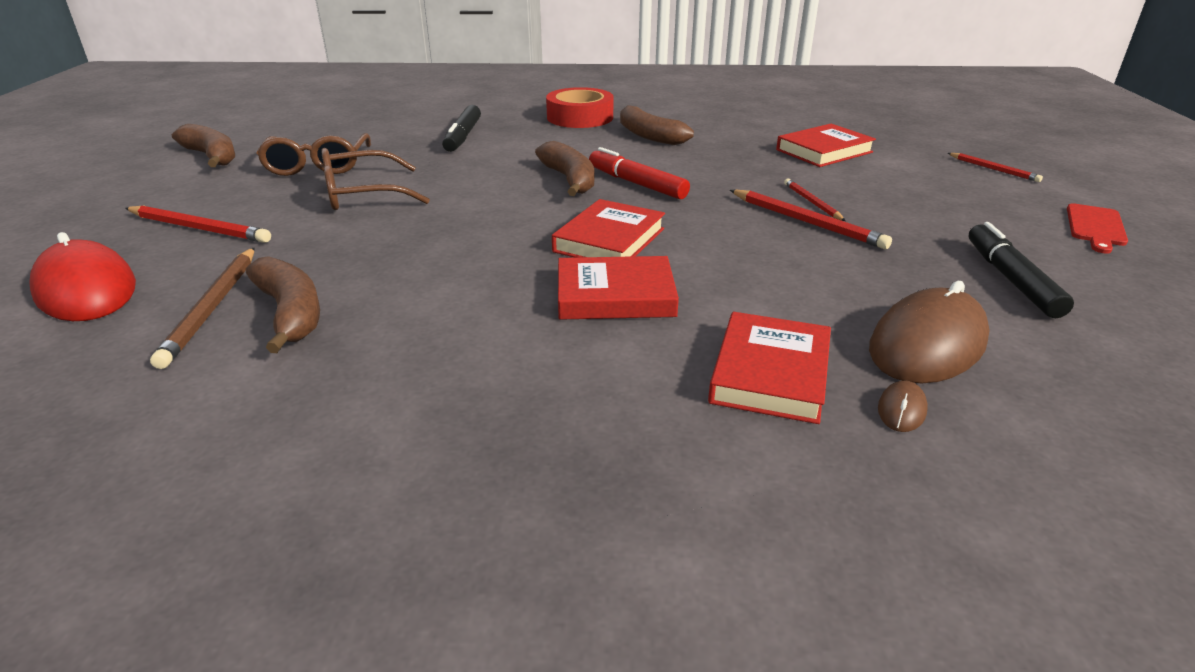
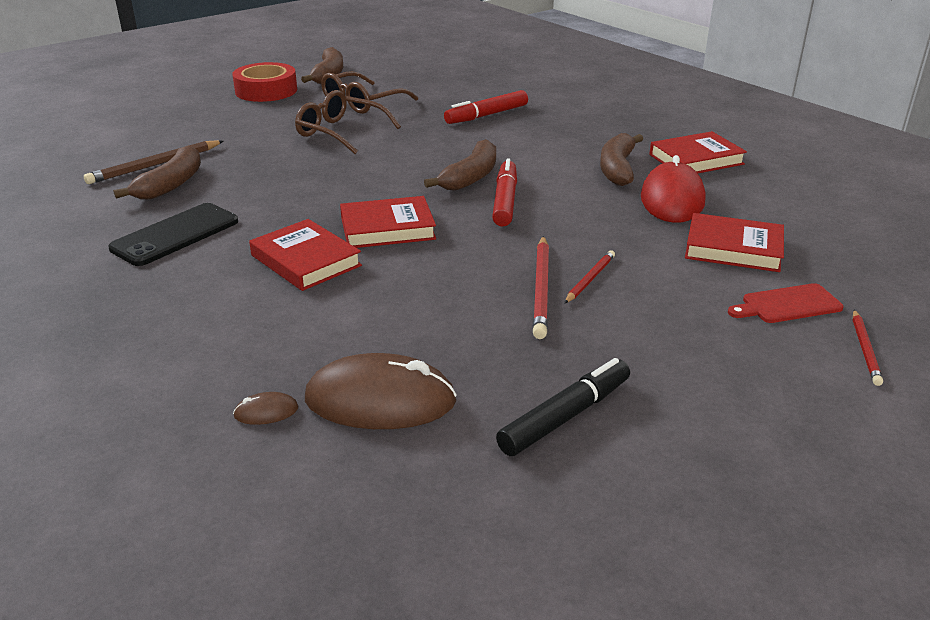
camera: 50 degrees right, 0 degrees up
red mouse [29,232,136,321] -> red mouse moved to [641,155,706,223]
red pencil [125,205,271,243] -> none
black marker [442,105,481,152] -> red marker [444,90,528,124]
red tape [546,87,614,128] -> red tape moved to [232,62,297,102]
red book [708,312,831,424] -> red book moved to [649,131,747,174]
red cutting board [1067,203,1128,254] -> red cutting board moved to [728,283,844,323]
none -> black phone [108,203,238,266]

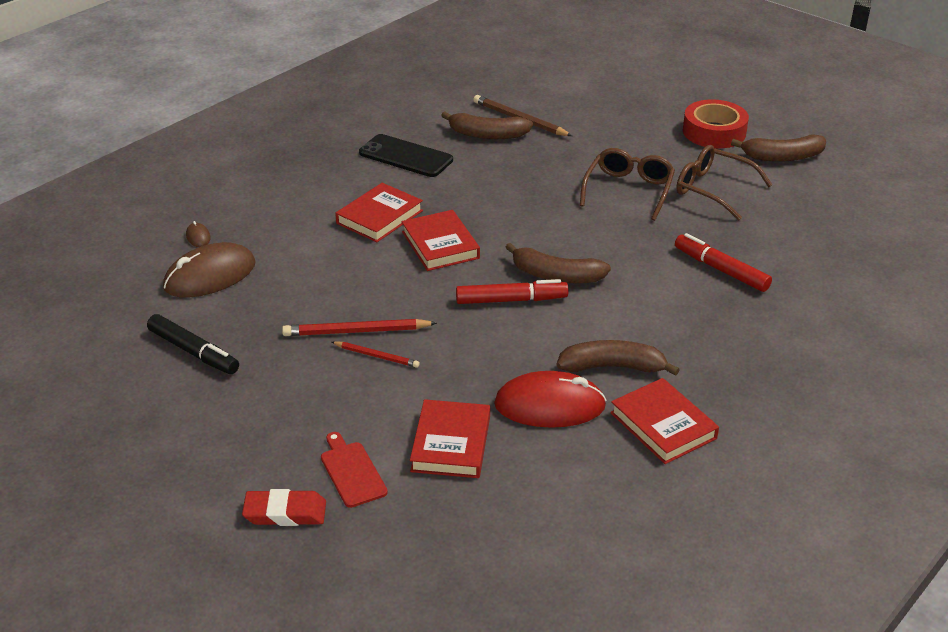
camera: 80 degrees right, 5 degrees up
brown mouse [305,353,457,429] -> brown mouse turned 60 degrees clockwise [163,242,256,298]
red pencil [853,310,883,386] -> red eraser [242,489,326,526]

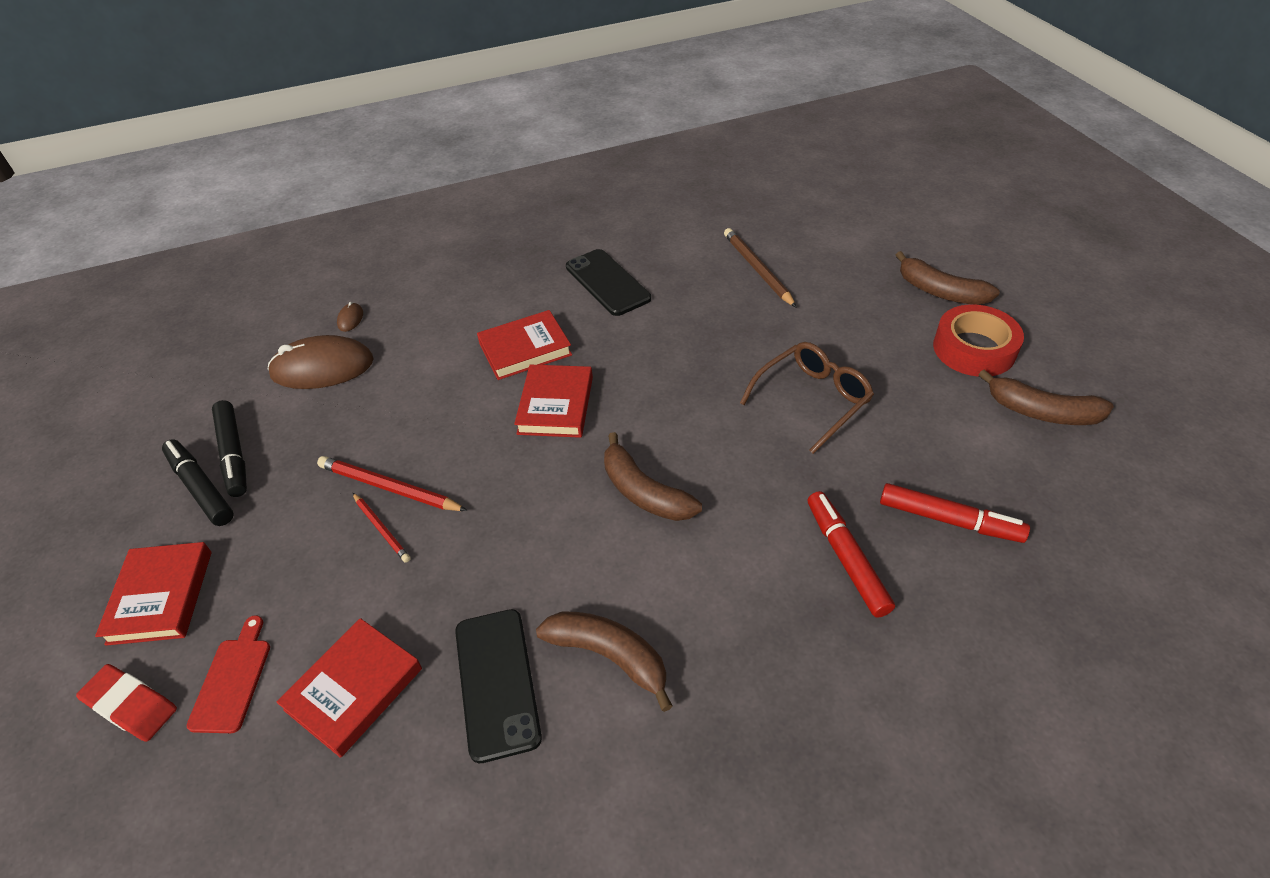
camera: 30 degrees right, 10 degrees up
brown banana [441,112,533,139] -> brown banana moved to [896,251,1000,305]
red marker [456,279,568,304] -> red marker moved to [880,483,1030,543]
red mouse [494,371,607,428] -> black phone [455,609,542,763]
red book [610,378,719,464] -> red book moved to [95,542,211,646]
brown glasses [676,145,773,220] -> none
none -> black marker [162,439,234,526]

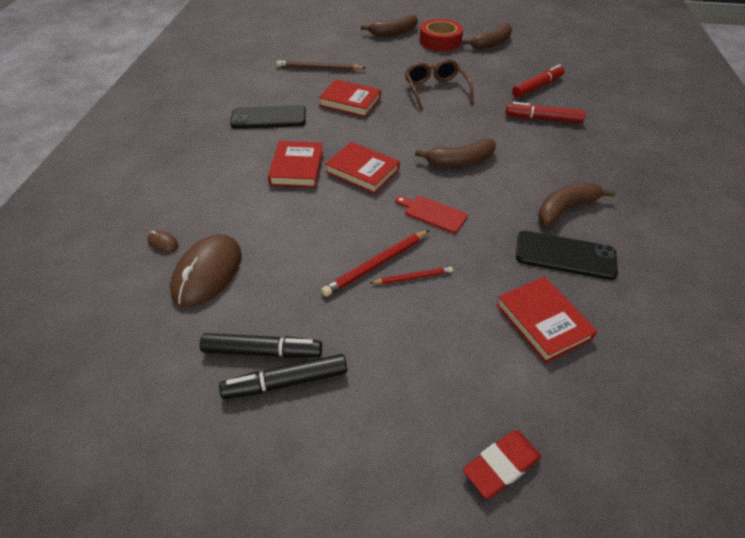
camera: 65 degrees left, 0 degrees up
red book [95,542,211,646] -> red book moved to [319,79,381,117]
red cutting board [187,615,270,733] -> red cutting board moved to [395,196,468,234]

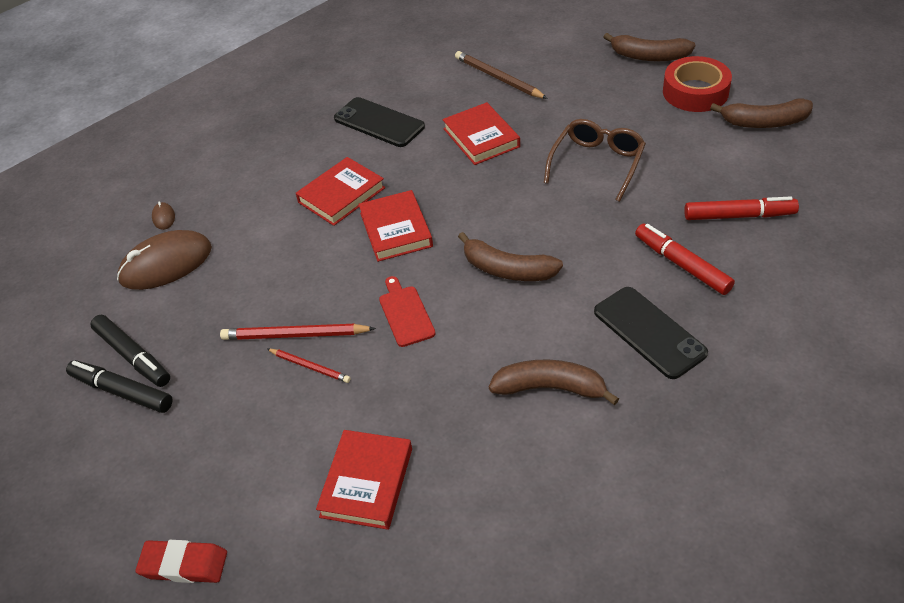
camera: 45 degrees right, 0 degrees up
black phone [516,231,618,280] -> black phone moved to [594,287,708,379]

